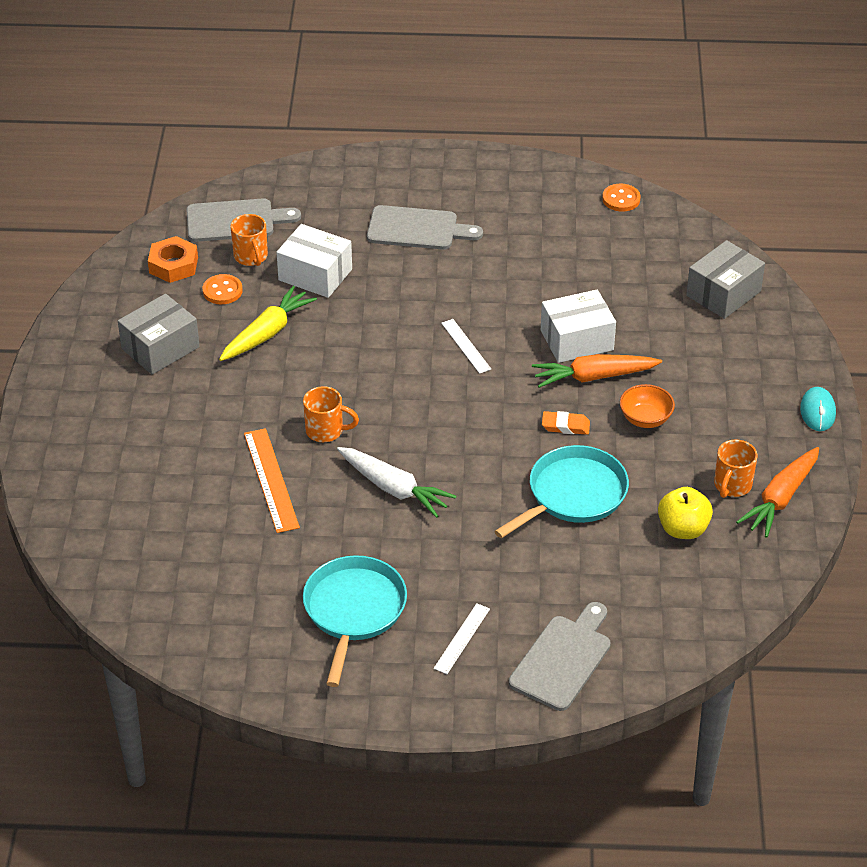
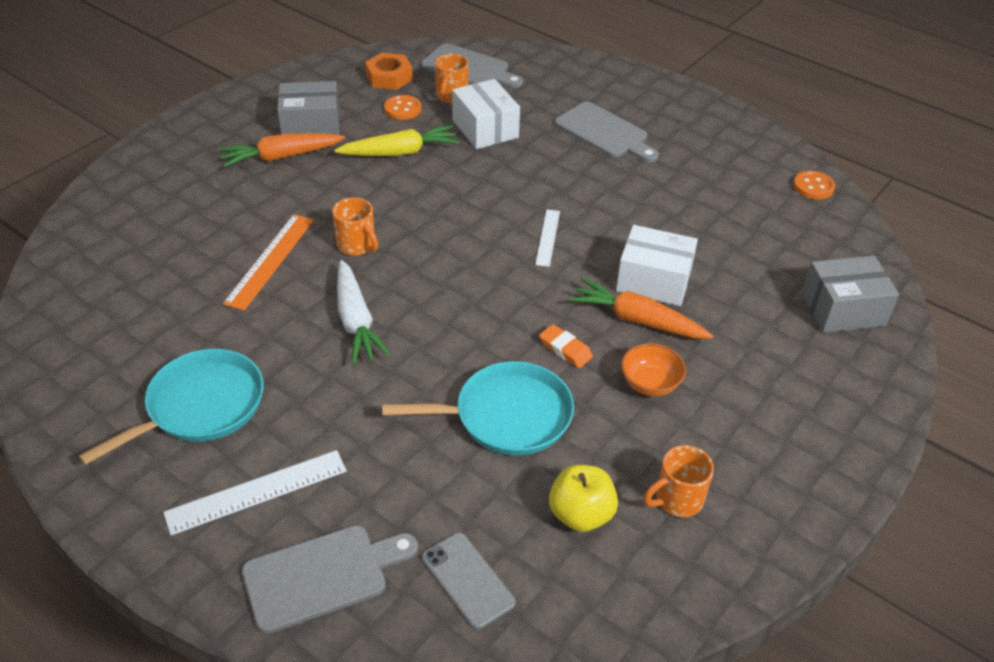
camera: 35 degrees right, 0 degrees up
white ruler [433,603,490,674] -> white ruler [163,450,347,535], size x1.62
orange carrot [736,447,819,538] -> orange carrot moved to [219,133,345,168]
turquoise mouse [800,387,836,431] -> none
none -> grey phone [422,533,516,629]

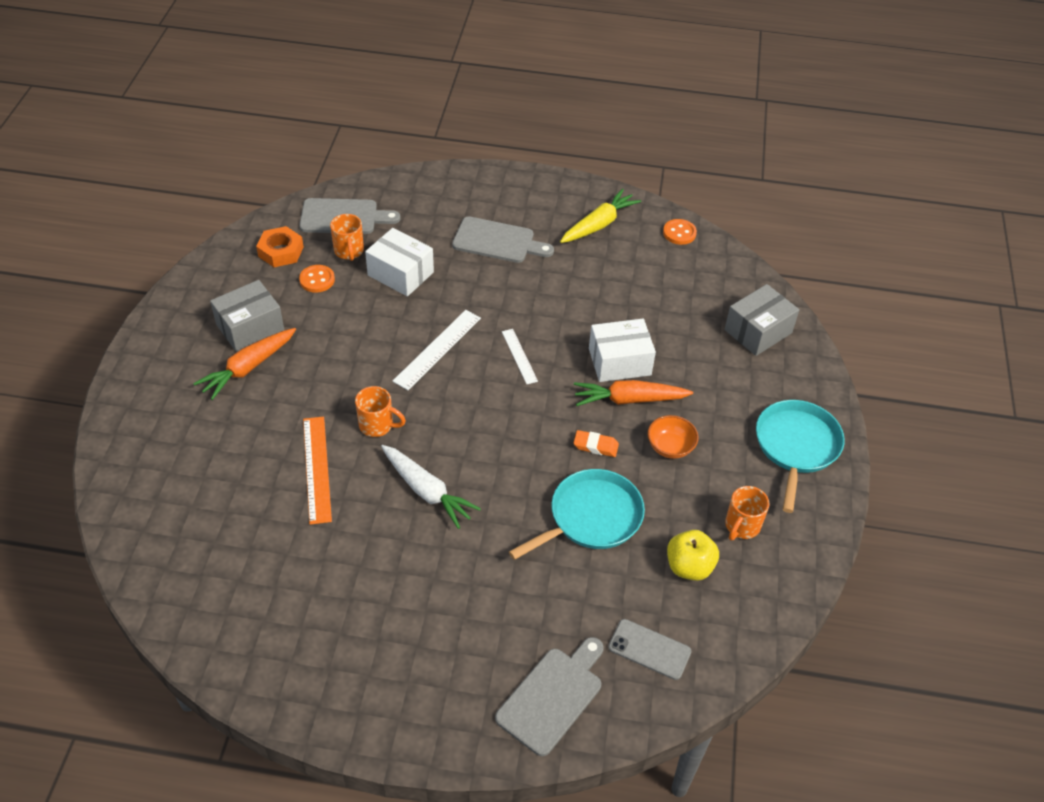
camera: 30 degrees left, 5 degrees up
turquoise pan [78,349,264,465] -> turquoise pan moved to [756,400,845,513]
white ruler [163,450,347,535] -> white ruler moved to [392,310,481,390]
yellow carrot [334,125,459,156] -> yellow carrot moved to [560,189,641,243]

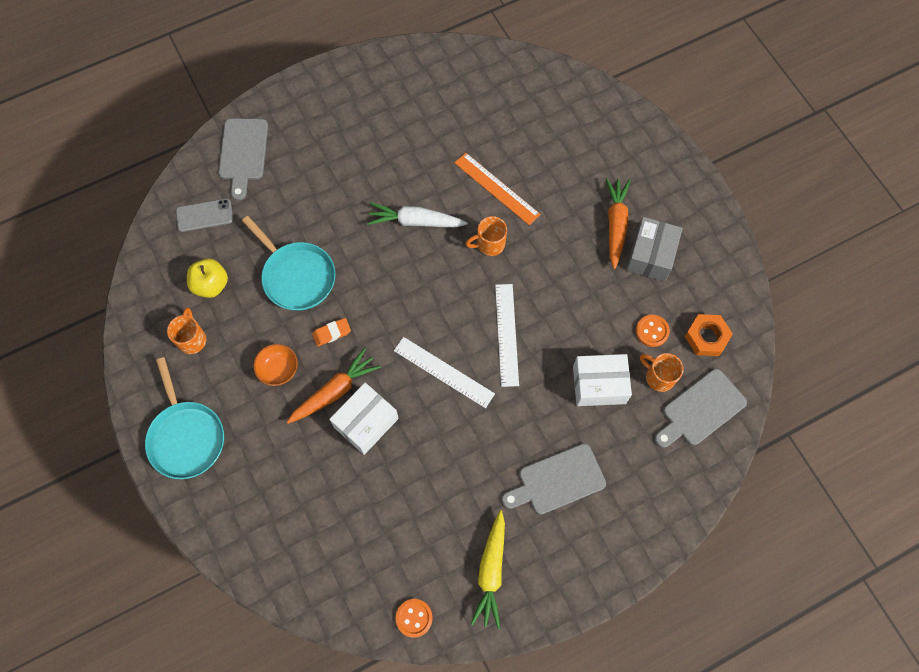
camera: 145 degrees right, 20 degrees up
white ruler [502,329,538,384] -> white ruler [394,337,495,408], size x1.62
turquoise pan [509,469,645,560] -> turquoise pan turned 60 degrees counterclockwise [242,216,336,311]
grey box [724,284,799,356] -> none

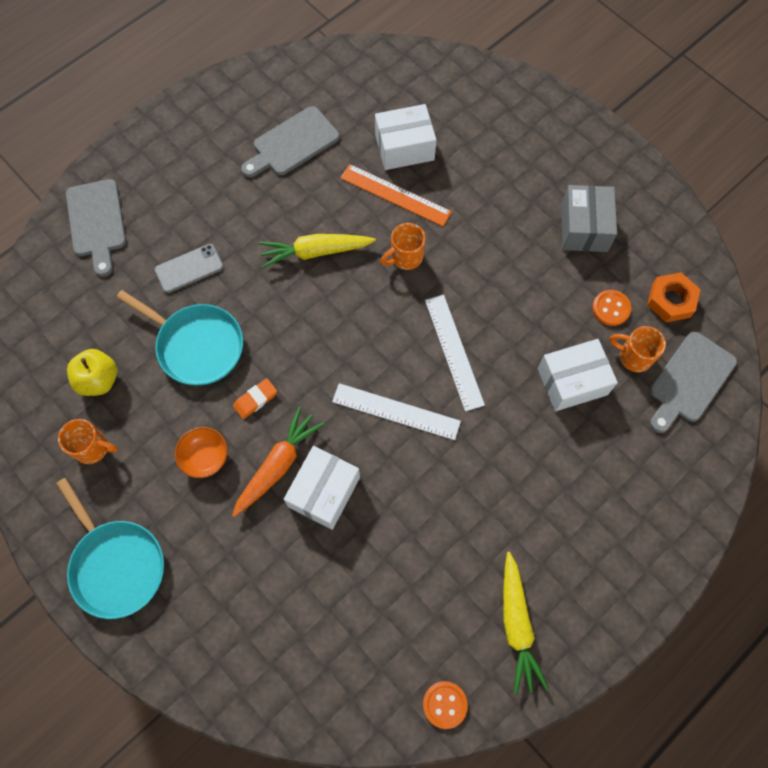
camera: 15 degrees left, 0 degrees up
orange mug [167,308,206,354] -> orange mug turned 120 degrees clockwise [58,419,118,464]
grey phone [176,198,233,232] -> grey phone moved to [154,244,224,293]
white carrot [367,202,468,227] -> yellow carrot [259,234,376,268]
grey cutting board [502,443,606,515] -> grey cutting board moved to [241,106,339,178]
orange carrot [606,178,631,269] -> none
none -> white box [375,104,437,170]

